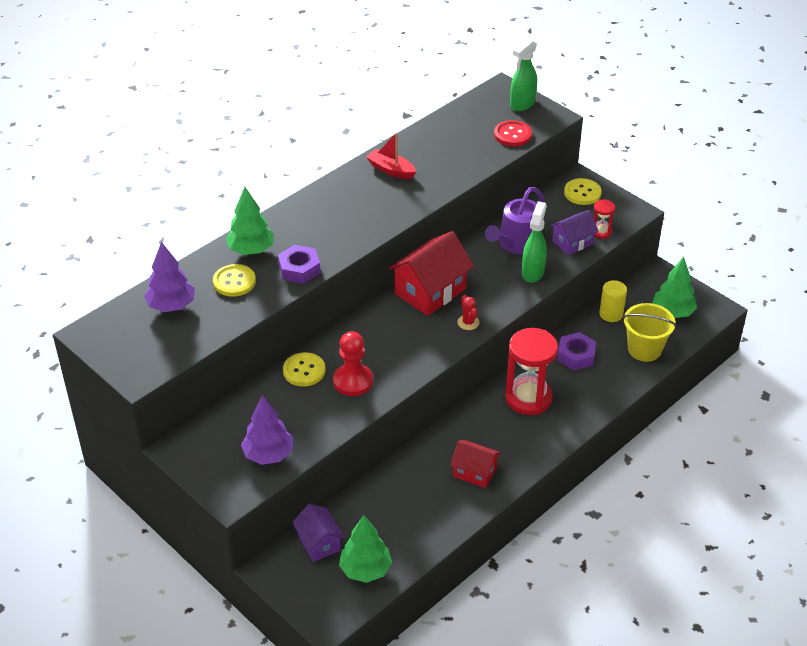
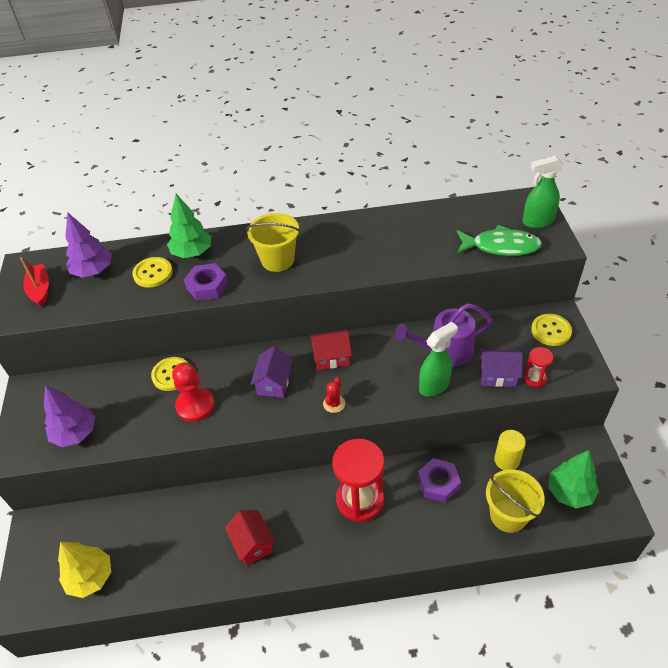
camera: 40 degrees right, 5 degrees up
purple house [292,504,345,562] -> purple house moved to [250,346,293,398]
green tree [339,515,392,583] -> yellow tree [58,542,111,598]
red boat [366,132,416,179] -> red boat moved to [20,257,49,307]
red house [388,231,474,316] -> red house [310,330,352,370], size x0.59
red button [494,120,532,146] -> green fish [457,225,542,256]
none -> yellow bucket [246,213,300,272]

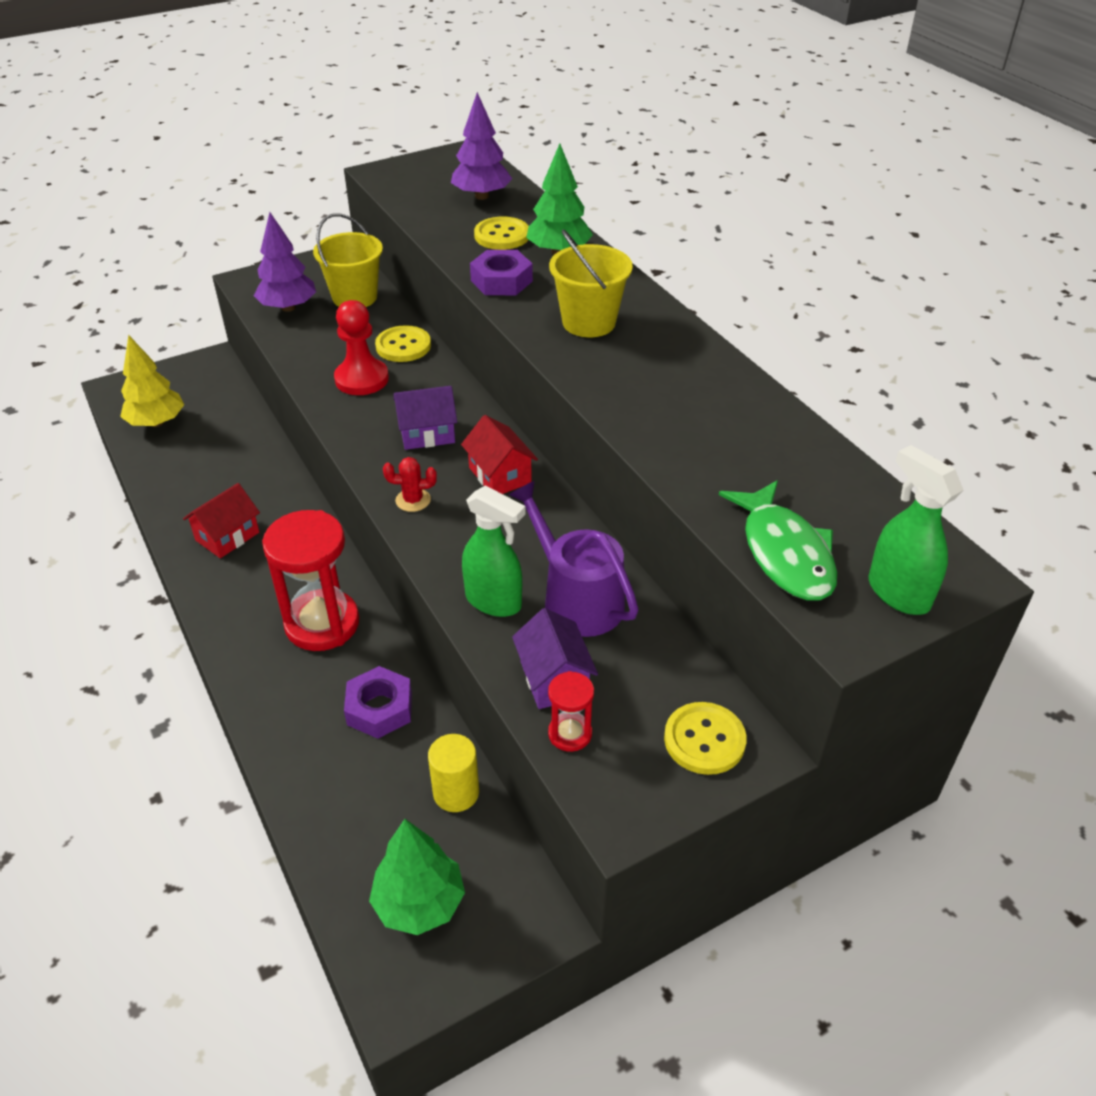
camera: 65 degrees right, 5 degrees down
red boat [20,257,49,307] -> none
yellow bucket [486,469,545,533] -> yellow bucket moved to [313,213,383,307]

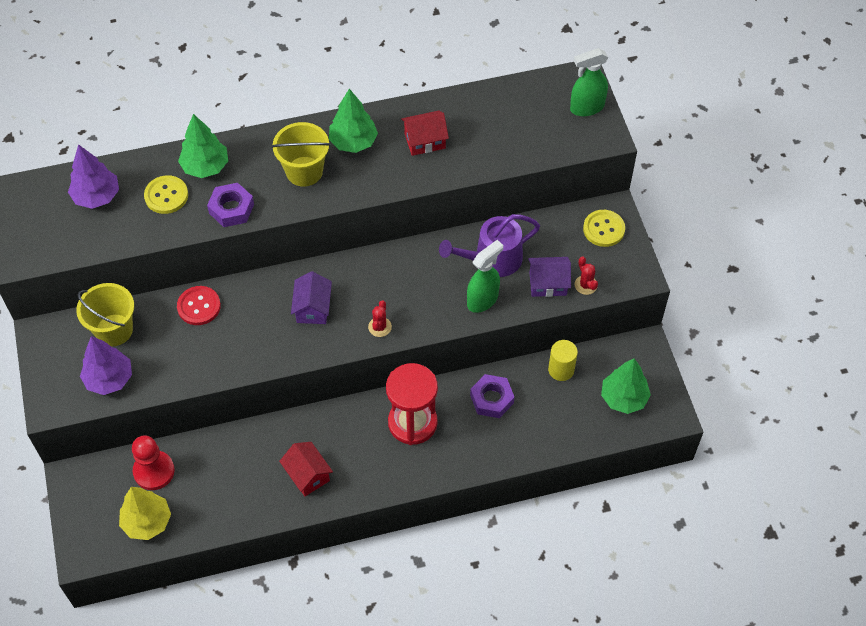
camera: 75 degrees left, 15 degrees up
red pawn [334,300,389,395] -> red pawn moved to [132,435,175,490]
yellow button [375,325,431,362] -> red button [177,286,221,325]
red house [461,415,538,494] -> red house moved to [401,111,449,156]
red hourglass [548,671,594,752] -> red cactus [575,257,598,295]
green fish [719,480,837,601] -> none
none -> green tree [329,89,378,153]

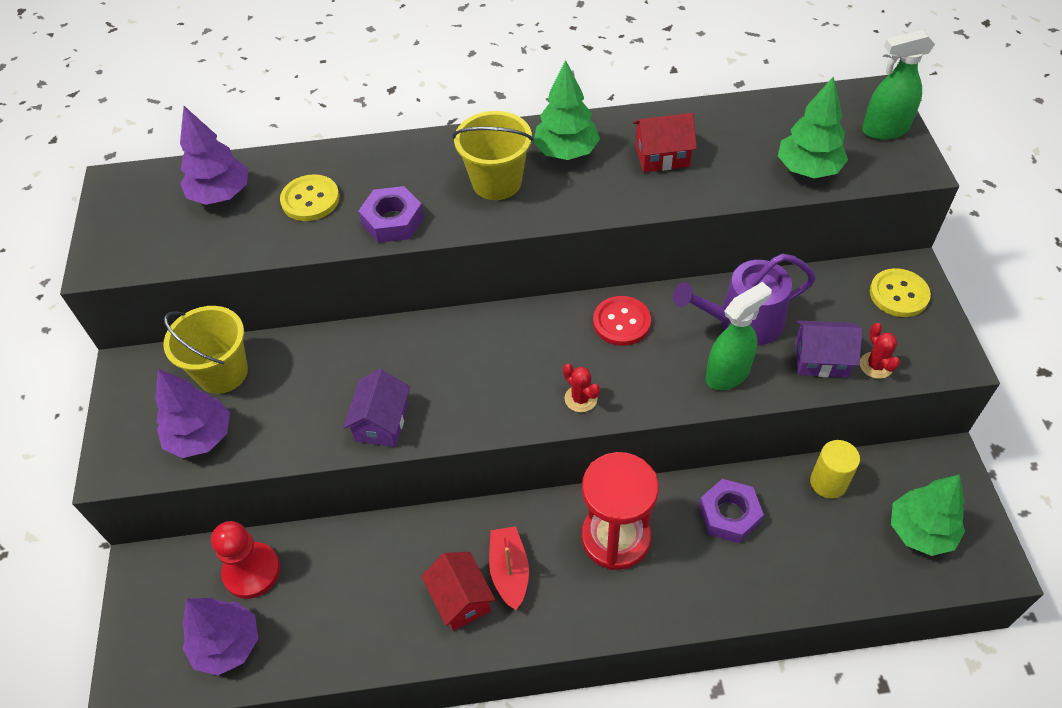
camera: 10 degrees right, 5 degrees down
yellow tree [119,487,171,540] -> purple tree [182,598,258,675]
red button [177,286,221,325] -> red button moved to [593,296,651,346]
green tree [178,114,228,178] -> green tree moved to [778,76,848,178]
purple house [291,271,332,324] -> purple house moved to [343,369,410,447]
red cactus [368,300,392,337] -> red cactus turned 60 degrees counterclockwise [563,364,600,412]
none -> red boat [489,526,529,610]

